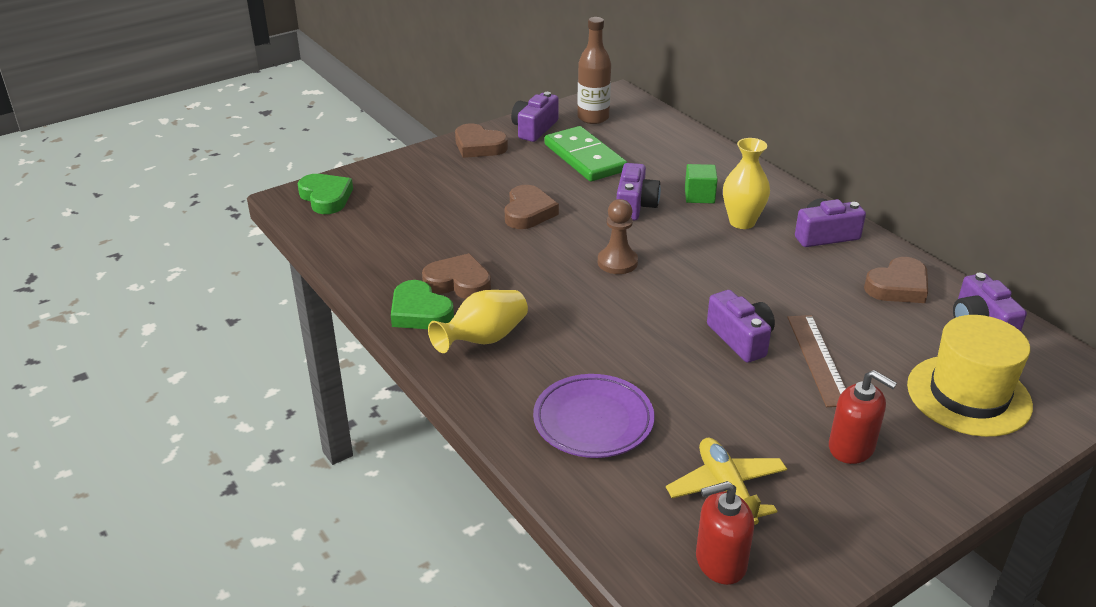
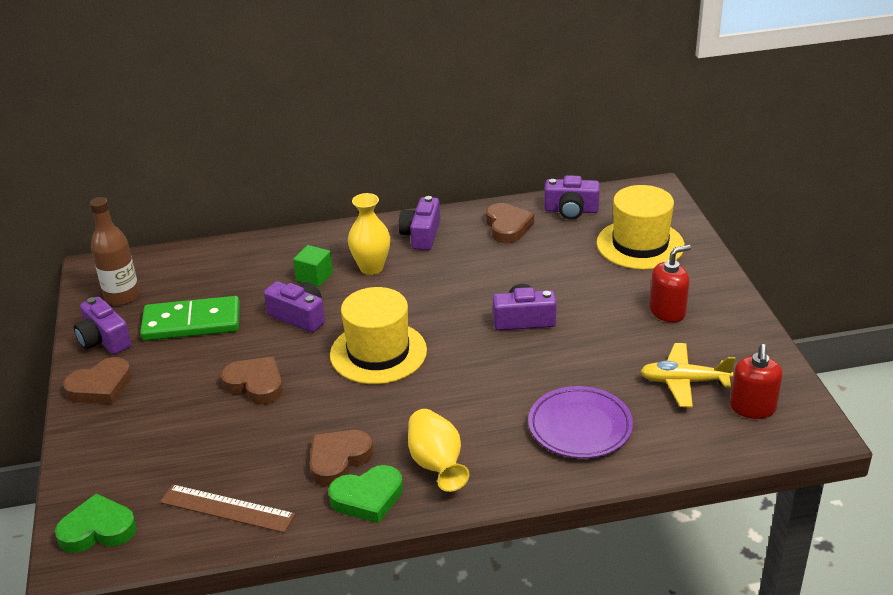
camera: 65 degrees left, 0 degrees up
brown pawn [598,199,638,274] -> yellow hat [330,287,427,384]
brown ruler [787,315,846,407] -> brown ruler moved to [160,484,295,533]

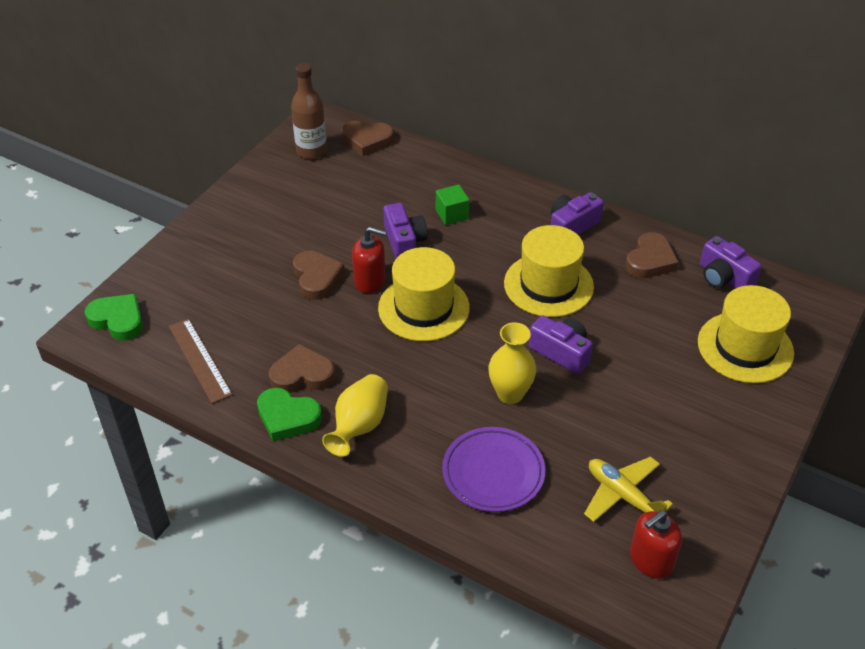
camera: 40 degrees right, 10 degrees up
brown heart [63,357,132,404] -> brown heart moved to [341,121,394,156]
purple camera [74,296,132,355] -> none
green domino [140,296,240,341] -> none
yellow vase [348,193,390,275] -> yellow vase moved to [488,322,536,404]
red soap dispenser [649,245,691,322] -> red soap dispenser moved to [352,227,387,293]
none -> yellow hat [504,225,594,317]

